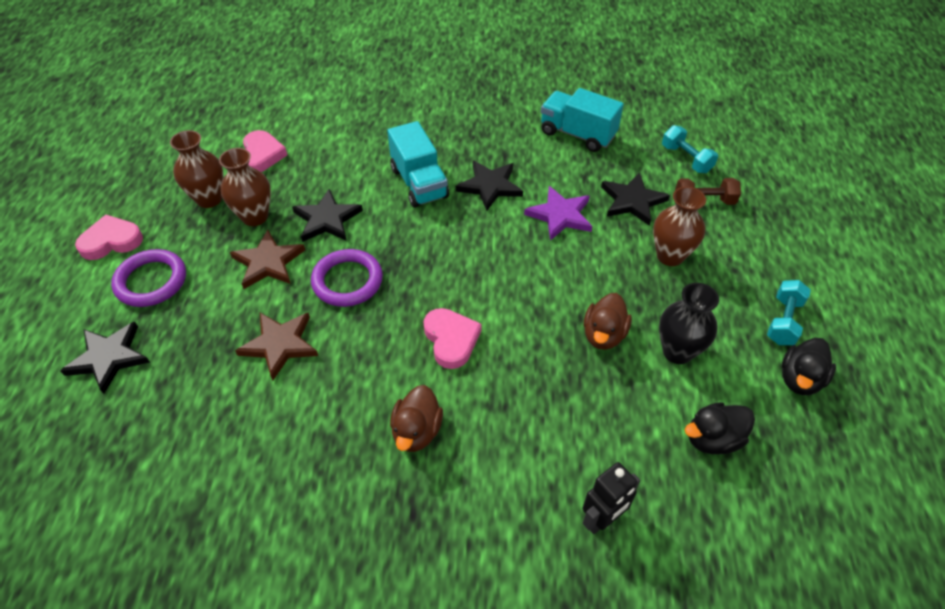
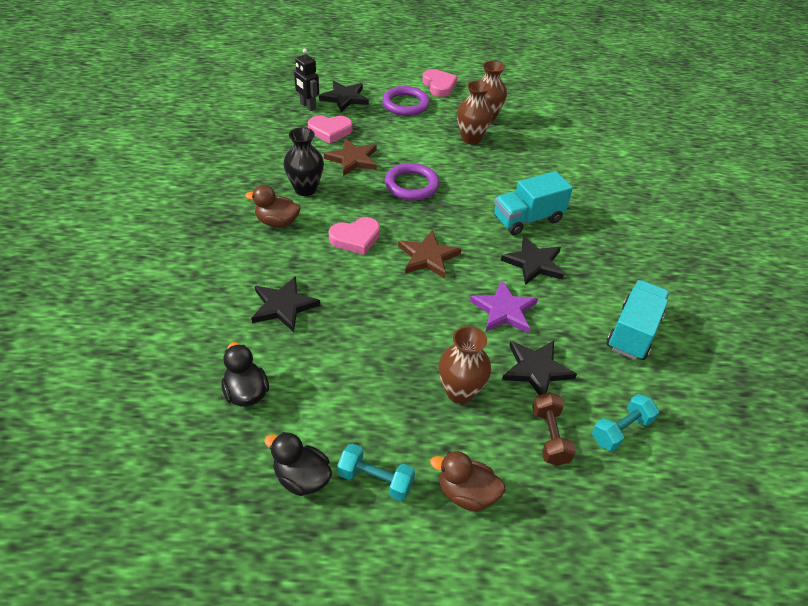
camera: 85 degrees right, 5 degrees down
brown star [230,230,305,289] -> brown star moved to [398,230,461,278]
pink heart [243,130,287,172] -> pink heart moved to [308,115,353,143]
black star [292,189,363,242] -> black star moved to [251,276,320,332]
black robot [582,462,640,534] -> black robot moved to [294,48,319,111]
brown duck [584,293,632,350] -> brown duck moved to [430,451,505,512]
black vase [659,283,719,364] -> black vase moved to [284,127,324,196]

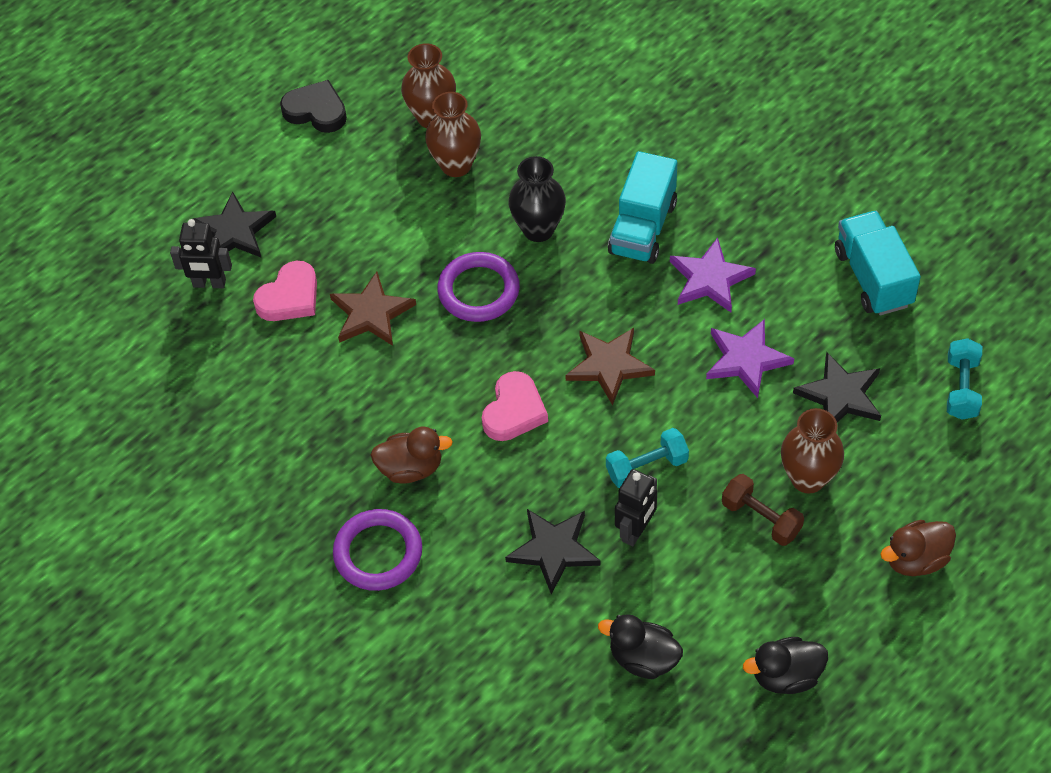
camera: 40 degrees left, 10 degrees up
brown duck [245,185,300,227] -> brown duck turned 150 degrees counterclockwise [370,427,453,484]
black vase [284,127,324,196] -> black vase moved to [508,156,566,242]
turquoise dumbbell [337,444,415,501] -> turquoise dumbbell moved to [606,428,689,488]
purple ring [382,86,430,116] -> purple ring moved to [333,509,422,591]
pink heart [422,69,457,97] -> black heart [280,80,347,133]
black star [501,236,564,285] -> purple star [670,237,756,312]
brown dumbbell [532,392,576,466] -> brown dumbbell moved to [722,474,804,546]
none -> black robot [615,469,657,547]

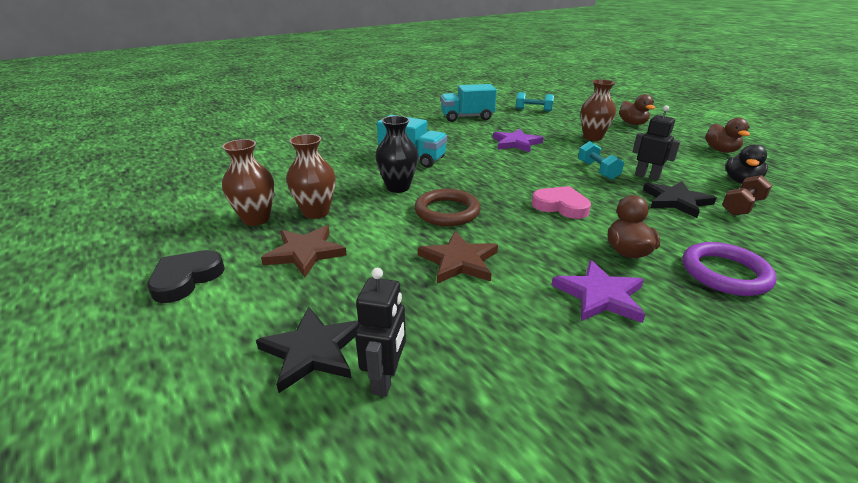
camera: 85 degrees left, 25 degrees down
pink heart [253,261,317,321] -> none
purple ring [437,252,520,322] -> brown ring [414,189,480,226]
brown star [565,328,655,405] -> brown star moved to [261,225,347,277]
purple star [670,237,756,312] -> purple star moved to [551,260,646,323]
brown dumbbell [722,474,804,546] -> brown dumbbell moved to [722,175,772,216]
black duck [743,637,828,694] -> brown duck [705,118,750,153]
black star [793,352,881,423] -> none

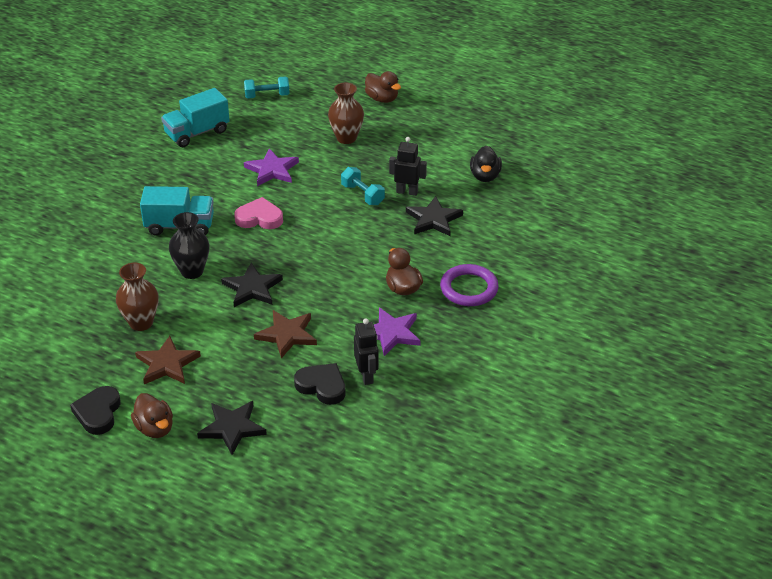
camera: 25 degrees left, 10 degrees up
brown vase [222,139,274,226] -> none
black robot [355,268,406,397] -> black robot moved to [354,318,379,385]
brown ring [414,189,480,226] -> black star [221,262,283,307]
pink heart [532,186,591,219] -> pink heart moved to [234,197,283,229]
brown duck [705,118,750,153] -> brown duck moved to [131,393,173,438]
brown dumbbell [722,175,772,216] -> none
none -> black heart [294,363,346,405]

